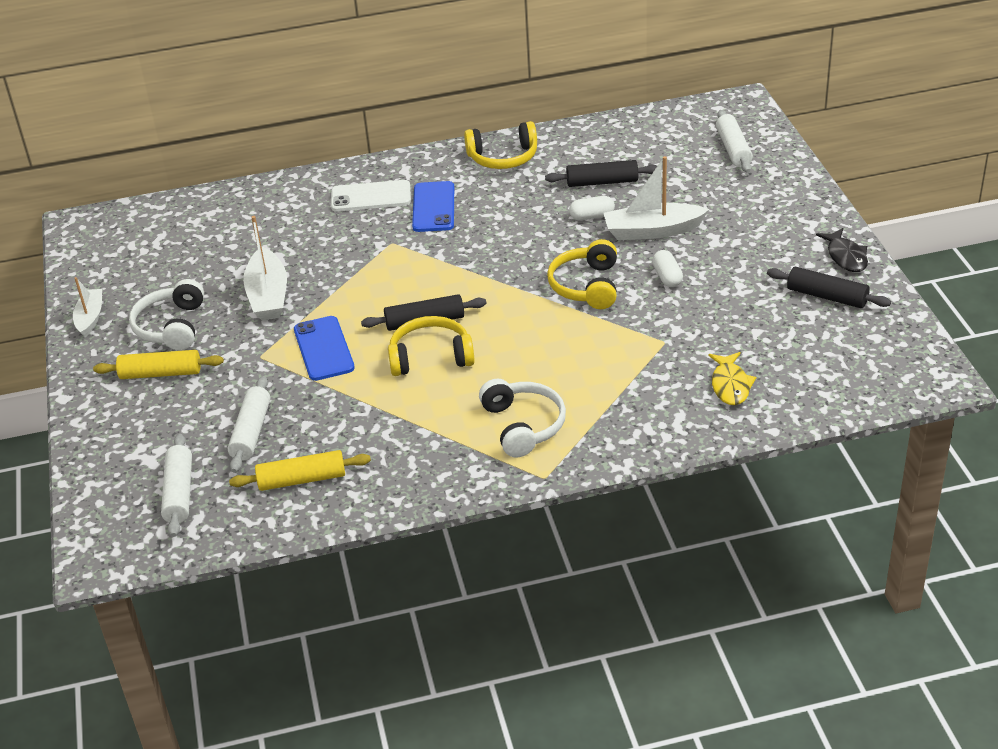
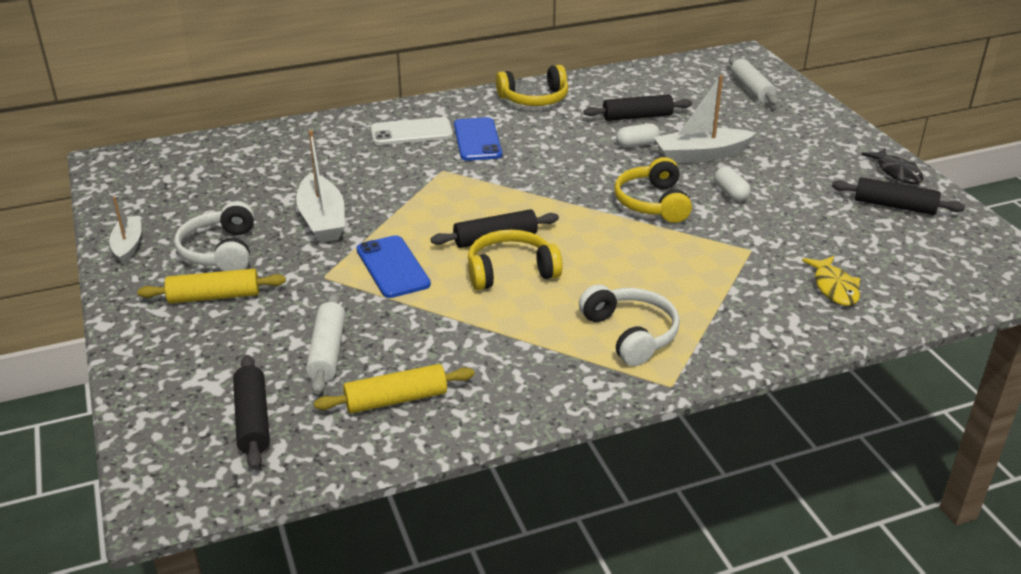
camera: 10 degrees left, 5 degrees down
white rolling pin [161,434,192,537] -> black rolling pin [233,355,270,470]

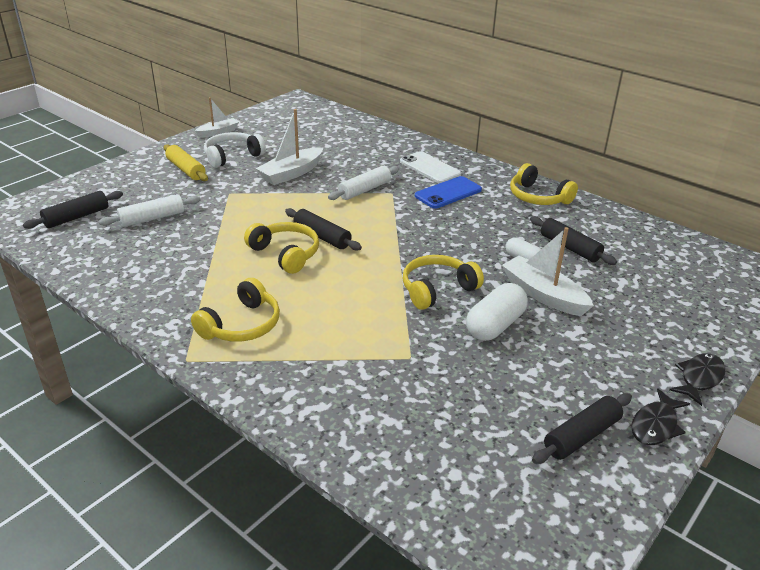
camera: 60 degrees right, 0 degrees up
yellow rolling pin [314,364,474,413] -> none
blue phone [356,235,431,298] -> none
white headphones [579,284,680,366] -> yellow headphones [191,278,280,342]
white capsule [714,167,751,202] -> white capsule [466,283,528,341], size x1.69
white rolling pin [729,57,779,105] -> white rolling pin moved to [328,166,399,200]
yellow fish [802,256,860,306] -> none
black rolling pin [832,177,965,215] -> black rolling pin turned 60 degrees clockwise [532,393,632,464]
none -> black fish [669,353,725,406]

